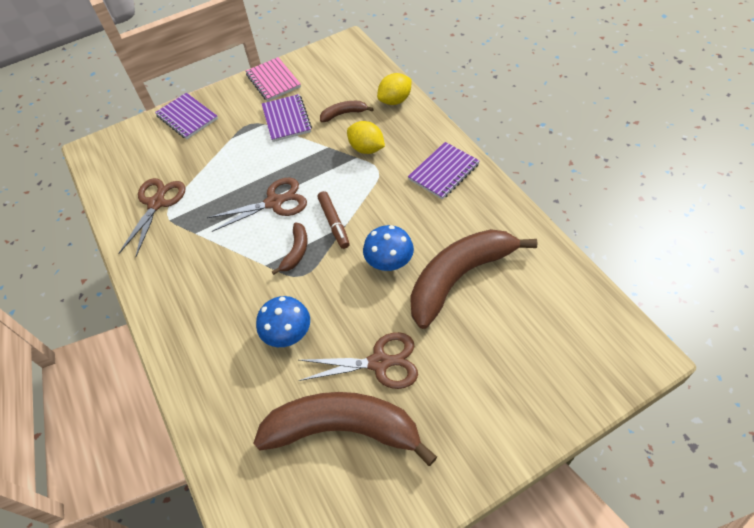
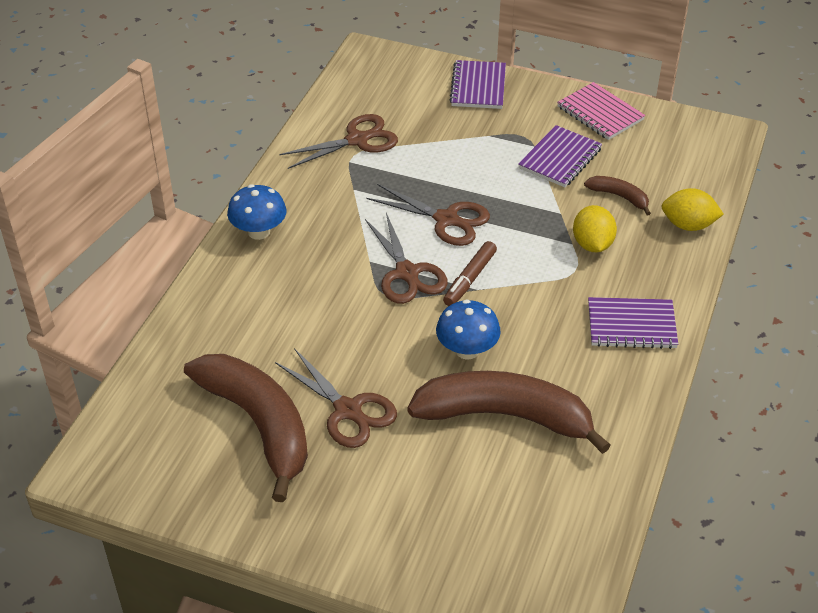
camera: 45 degrees right, 10 degrees down
pink notebook [245,57,301,101] -> pink notebook turned 60 degrees counterclockwise [557,82,645,140]
blue mushroom [256,296,310,347] -> blue mushroom moved to [227,184,287,240]
brown banana [272,223,308,275] -> brown scissors [365,213,448,304]

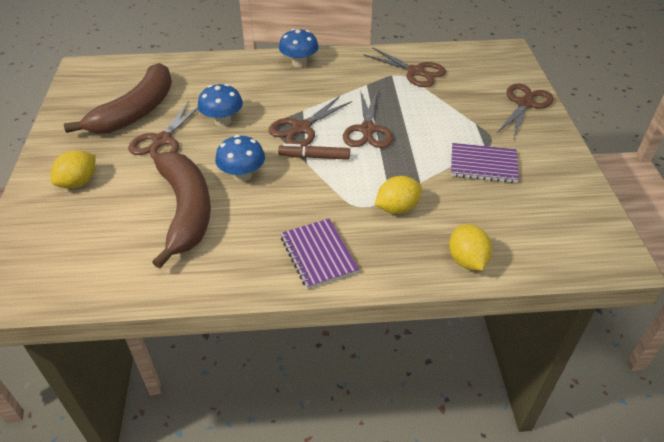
camera: 65 degrees right, 0 degrees up
purple notebook [449,60,506,109] -> brown scissors [497,84,554,138]
pink notebook [557,82,645,140] -> none
brown banana [584,176,651,215] -> none
none -> yellow lemon [51,150,95,189]
none -> blue mushroom [198,84,243,126]

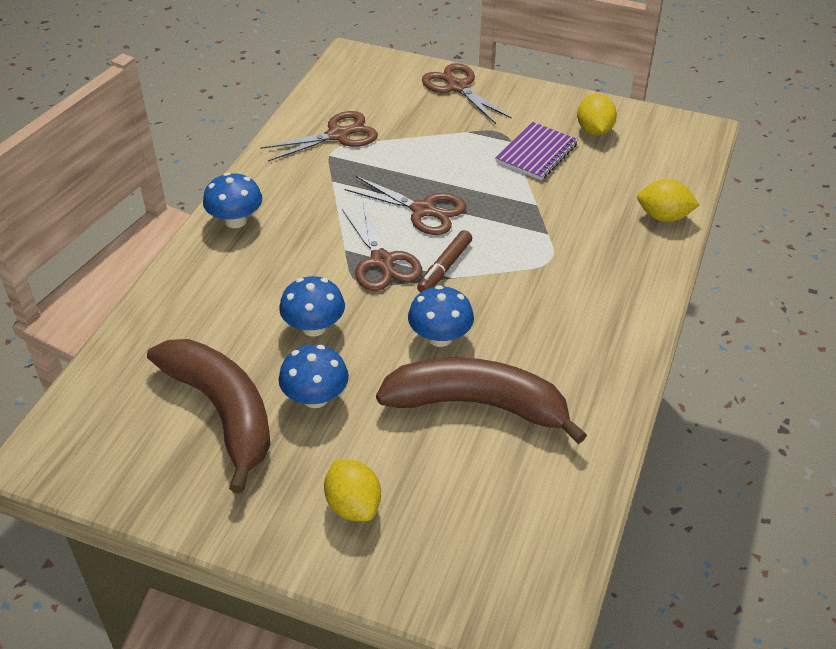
camera: 65 degrees left, 0 degrees up
brown scissors [128,101,198,159] -> blue mushroom [279,345,349,408]
purple notebook [281,218,359,289] -> none
yellow lemon [375,176,422,214] -> yellow lemon moved to [577,94,617,136]

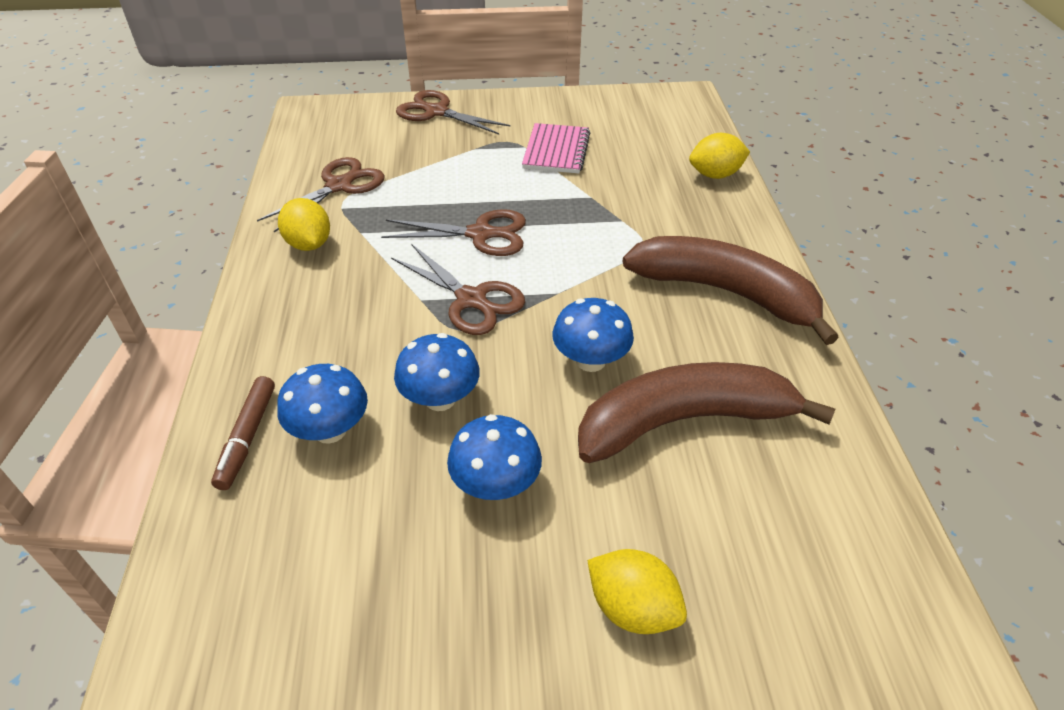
camera: 25 degrees left, 0 degrees up
brown banana [147,339,270,494] -> brown banana moved to [622,236,839,345]
blue mushroom [203,173,262,228] -> blue mushroom moved to [277,364,368,444]
brown marker [417,230,472,293] -> brown marker moved to [211,376,275,490]
purple notebook [495,122,578,180] -> pink notebook [522,123,590,173]
yellow lemon [577,94,617,136] -> yellow lemon moved to [278,198,330,251]

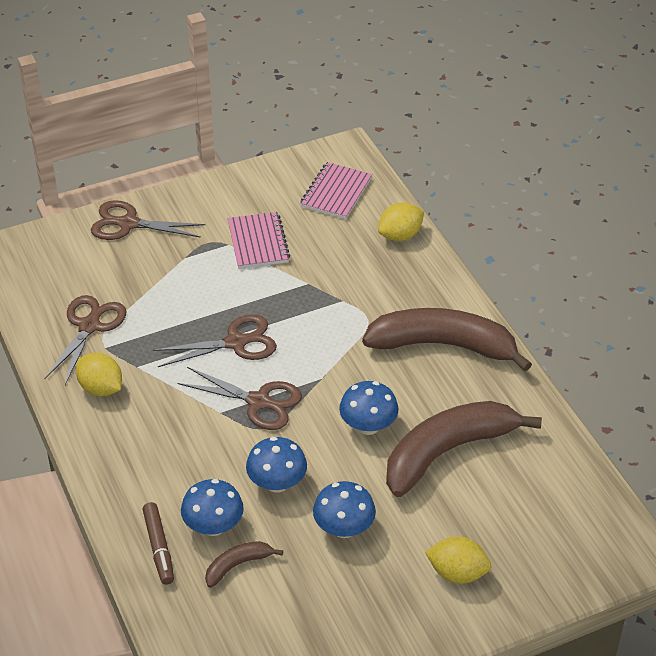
camera: 20 degrees left, 0 degrees up
none -> brown banana [205,541,283,588]
none -> pink notebook [300,162,372,219]

